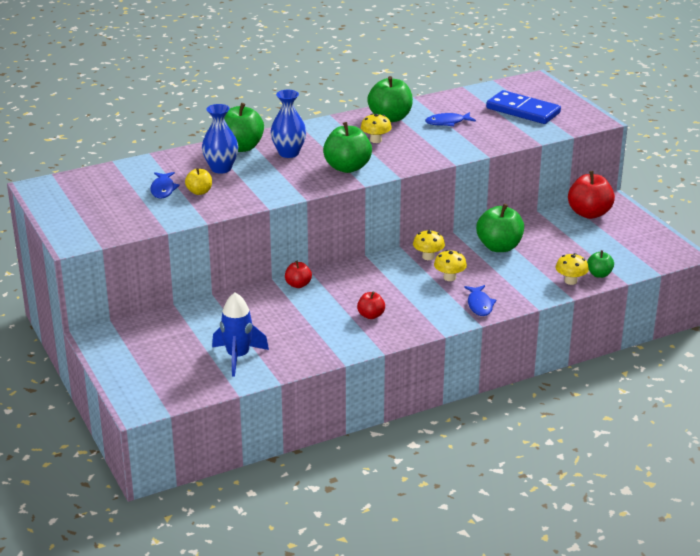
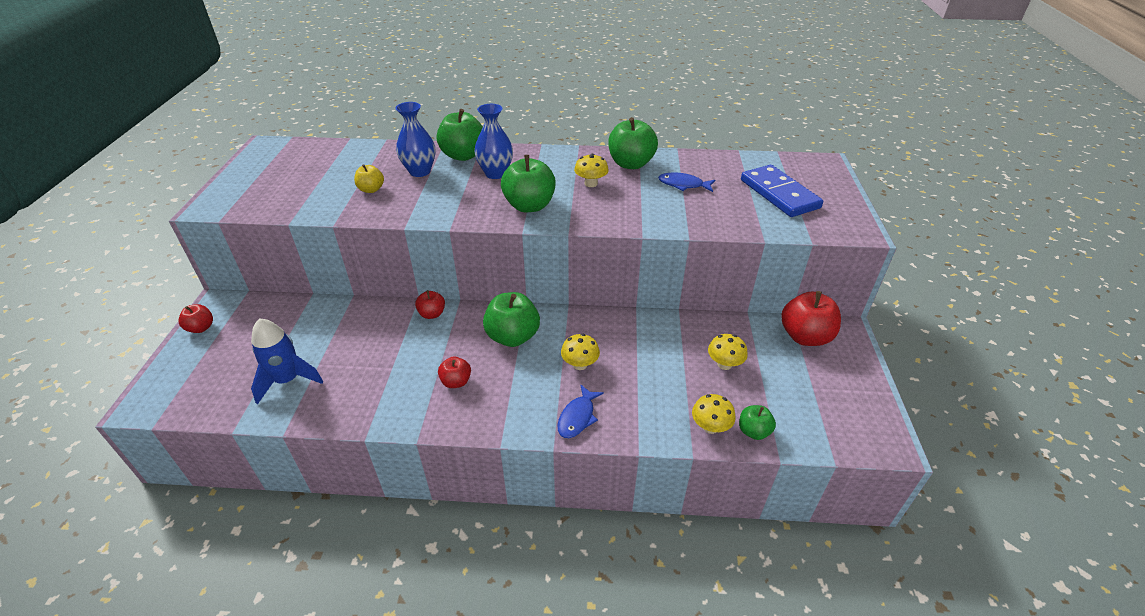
camera: 30 degrees right, 10 degrees up
blue fish [151,172,180,199] -> none
yellow mushroom [413,229,445,260] -> yellow mushroom moved to [708,334,748,370]
green apple [476,204,524,252] -> green apple moved to [483,292,540,347]
none -> red apple [178,304,213,333]

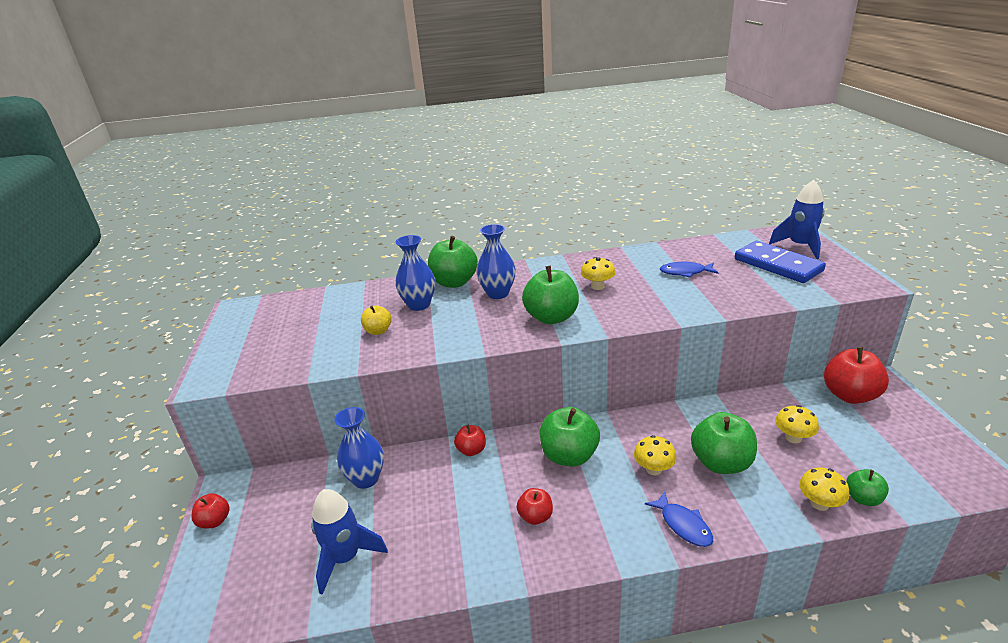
camera: 10 degrees left, 10 degrees down
blue fish [558,384,604,438] -> blue fish turned 45 degrees counterclockwise [645,491,713,547]
green apple [608,117,658,169] -> green apple moved to [691,412,757,474]
none -> blue vase [334,407,384,489]
none -> blue rocket [769,180,825,259]

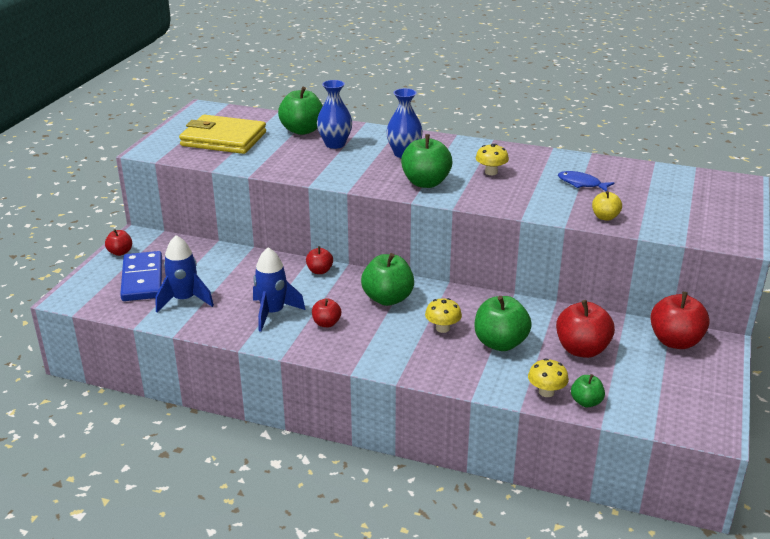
camera: 25 degrees right, 0 degrees up
blue vase [334,407,384,489] -> none
yellow apple [361,306,392,335] -> yellow apple moved to [592,191,622,221]
green apple [428,236,478,288] -> green apple moved to [278,87,323,135]
blue fish [645,491,713,547] -> none
blue domino [735,241,826,283] -> blue domino moved to [120,251,162,301]
blue rocket [769,180,825,259] -> blue rocket moved to [253,247,305,332]
yellow mushroom [775,405,819,443] -> red apple [556,300,615,358]
none -> yellow wallet [179,115,266,154]

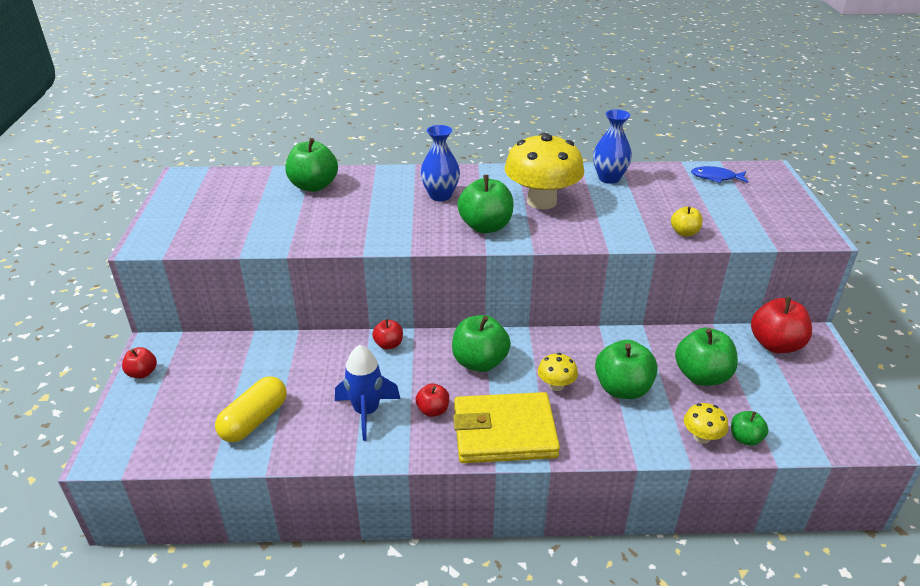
camera: 20 degrees left, 5 degrees up
blue domino [120,251,162,301] -> none
blue rocket [156,235,214,312] -> yellow capsule [215,376,287,442]
yellow wallet [179,115,266,154] -> yellow wallet moved to [453,392,560,463]
blue vase [317,80,352,149] -> blue vase moved to [593,109,632,184]
yellow mushroom [476,144,509,175] -> yellow mushroom [504,133,584,210], size x2.22
red apple [556,300,615,358] -> green apple [675,328,738,386]
blue fish [558,171,615,191] -> blue fish moved to [691,166,749,183]

